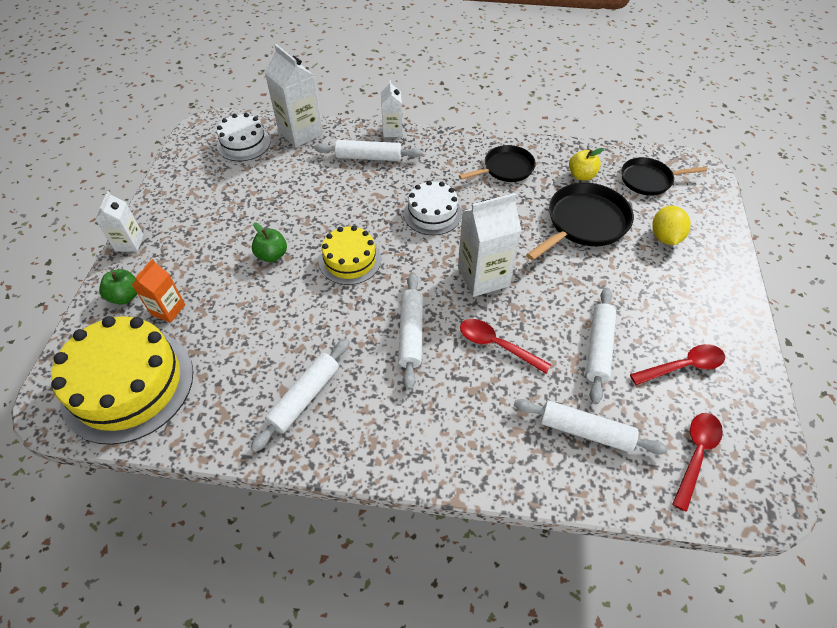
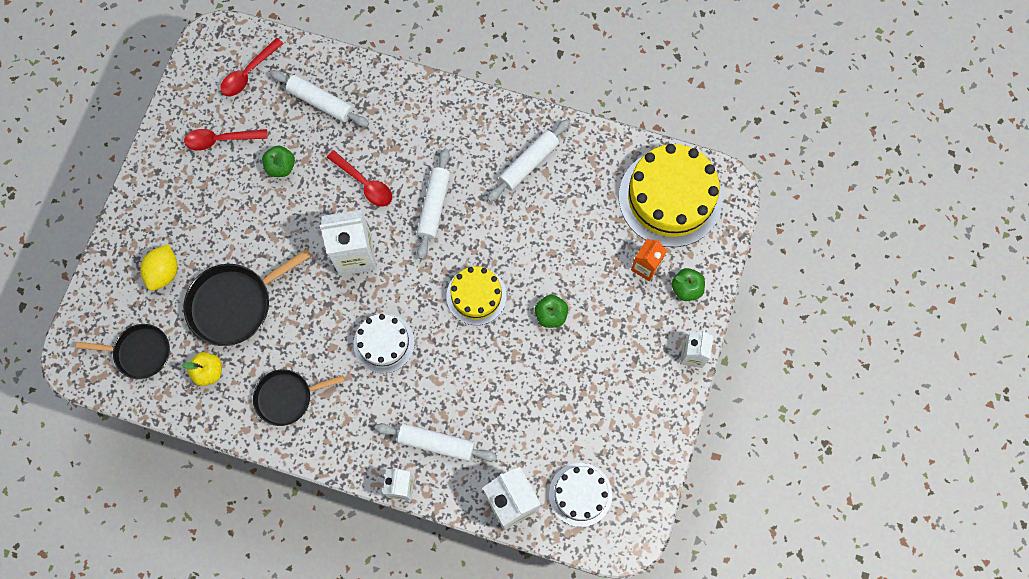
camera: 170 degrees left, 20 degrees up
white rolling pin [586,288,616,404] -> green apple [262,146,295,177]

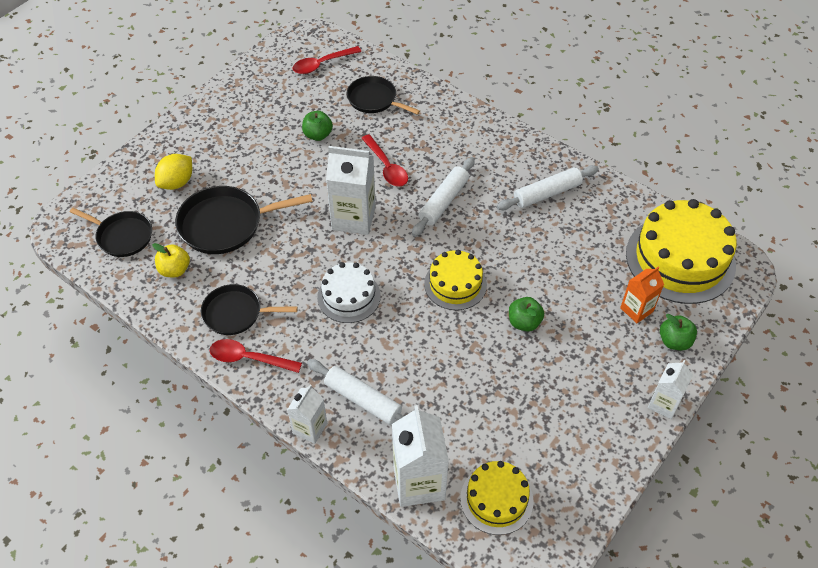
camera: 20 degrees right, 20 degrees down
red spoon [184,129,268,150] -> red spoon moved to [210,339,302,373]
white rolling pin [270,70,369,127] -> black pan [347,76,420,115]
white cake [549,463,612,527] -> yellow cake [460,461,534,535]

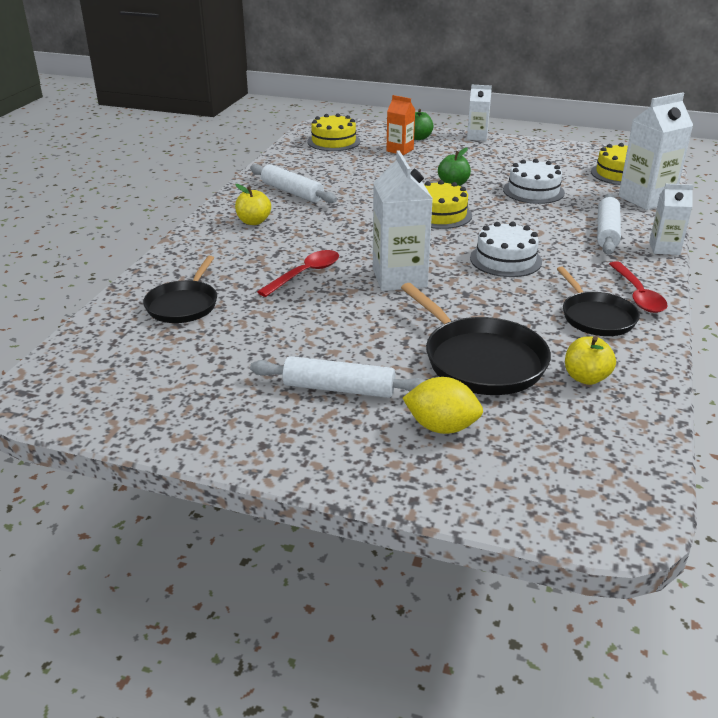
camera: 110 degrees left, 20 degrees down
black pan [70,208,152,257] -> none
red spoon [292,46,361,74] -> none
green apple [302,111,333,141] -> none
white rolling pin [412,157,475,237] -> white rolling pin moved to [250,356,425,398]
yellow cake [626,199,737,304] -> yellow cake [307,113,360,151], size x0.57
none -> yellow apple [235,184,271,225]
none -> white cake [503,159,565,204]

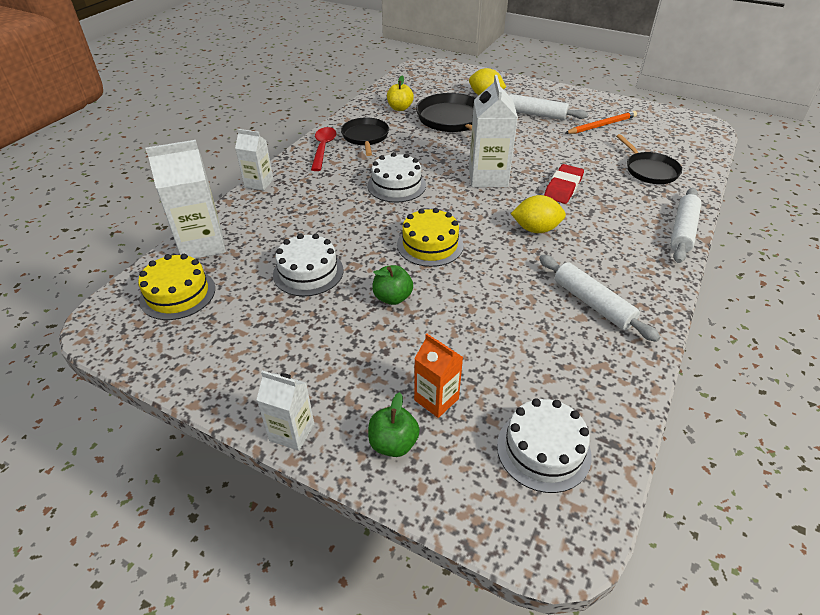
camera: 170 degrees left, 10 degrees up
black pan [143,256,217,323] -> black pan turned 135 degrees clockwise [616,134,682,184]
yellow apple [235,184,271,225] -> none
red spoon [257,250,339,297] -> red eraser [544,164,584,204]
yellow cake [307,113,360,151] -> white cake [497,398,592,493]
white rolling pin [597,194,621,254] -> white rolling pin moved to [670,188,701,263]
none -> yellow lemon [511,195,566,233]
none -> orange pencil [565,111,637,134]

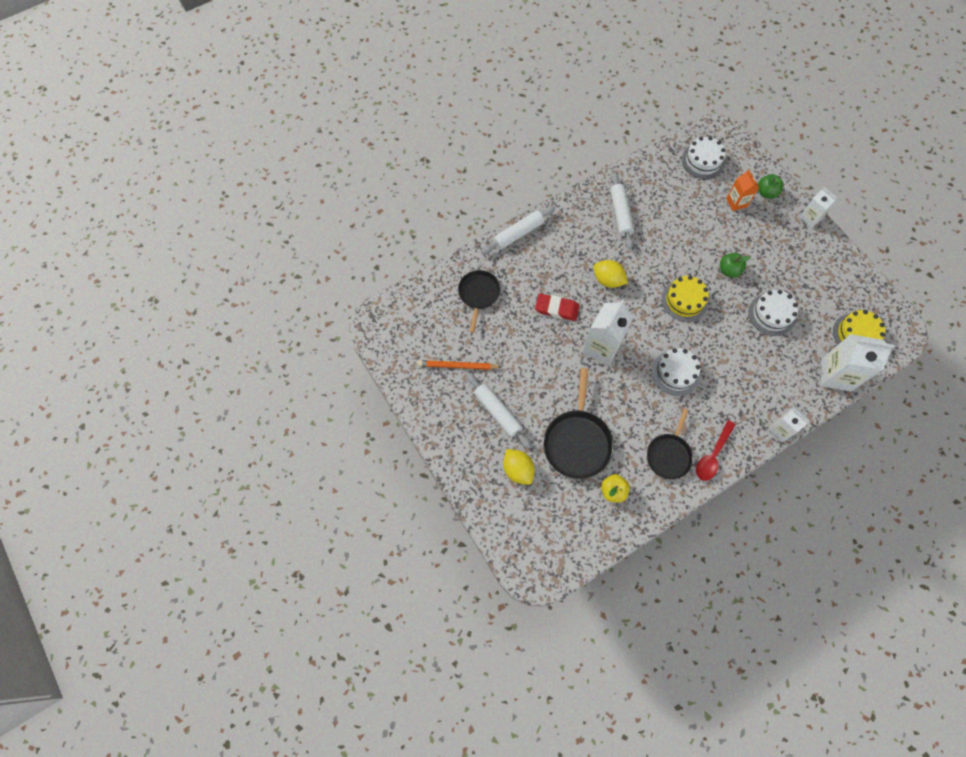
camera: 150 degrees left, 25 degrees up
red eraser [544,164,584,204] -> red eraser turned 45 degrees clockwise [535,293,579,321]

